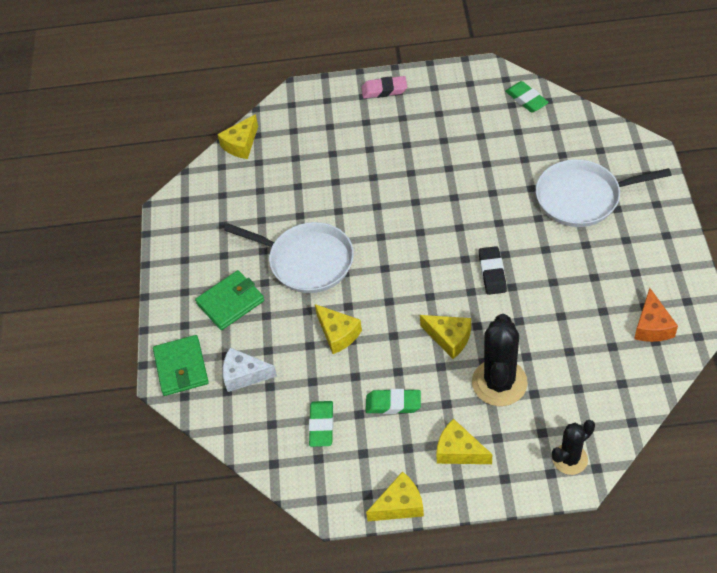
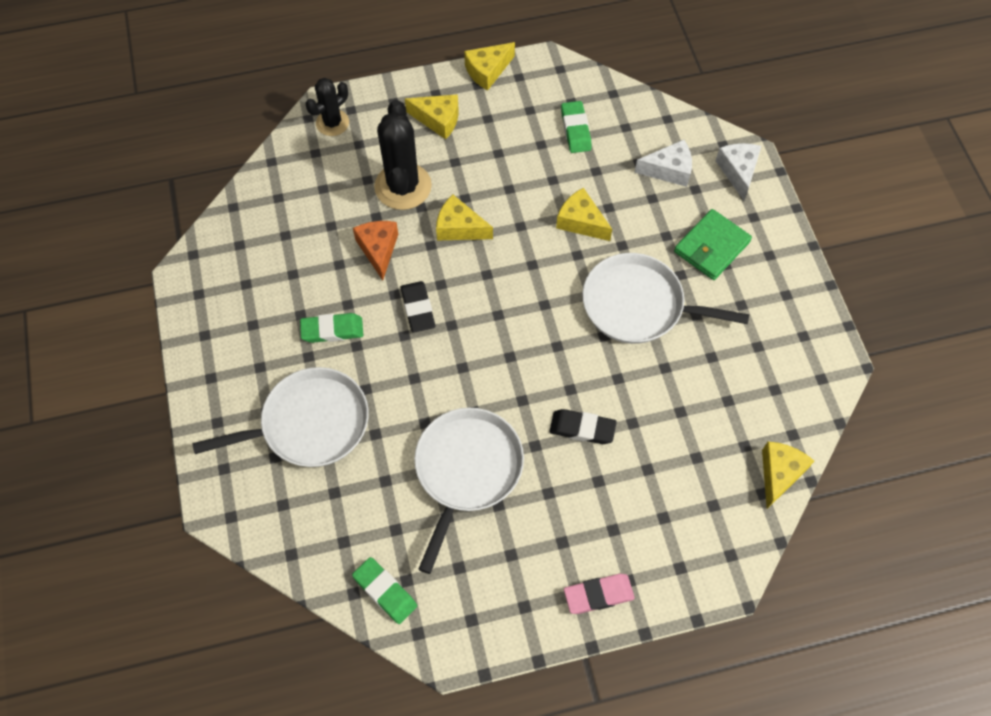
camera: 165 degrees right, 10 degrees up
green wallet [153,335,209,396] -> white cheese [716,143,761,201]
green eraser [366,389,421,414] -> green eraser moved to [300,313,363,343]
orange cheese [634,288,678,342] -> orange cheese moved to [353,221,398,281]
none -> white pan [414,408,524,574]
none -> black eraser [549,409,617,444]

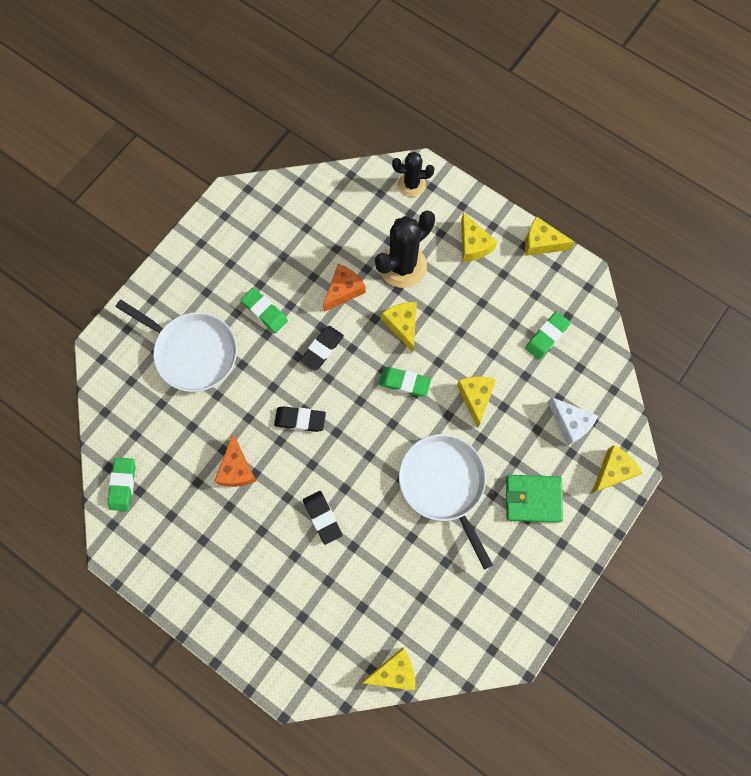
camera: 50 degrees right, 10 degrees up
white pan [414,408,524,574] -> orange cheese [215,435,256,487]
pink eraser [564,574,635,614] -> none
white cheese [716,143,761,201] -> yellow cheese [592,445,642,493]
none -> black eraser [274,406,326,432]
none -> green eraser [379,367,431,397]

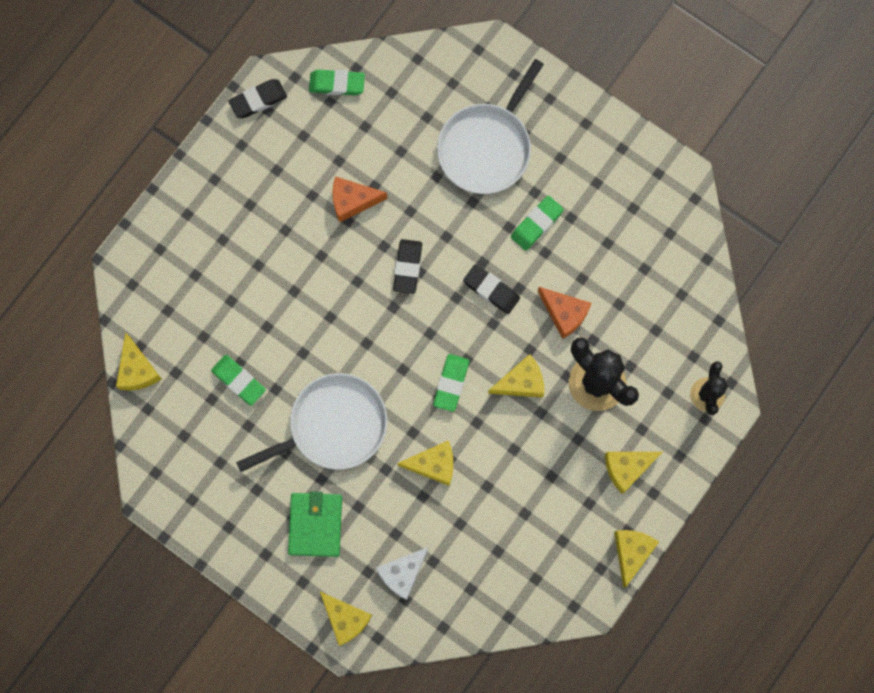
camera: 90 degrees right, 5 degrees up
black eraser [303,491,342,545] -> black eraser moved to [229,79,287,118]
green eraser [525,312,571,359] -> green eraser moved to [211,355,266,406]

